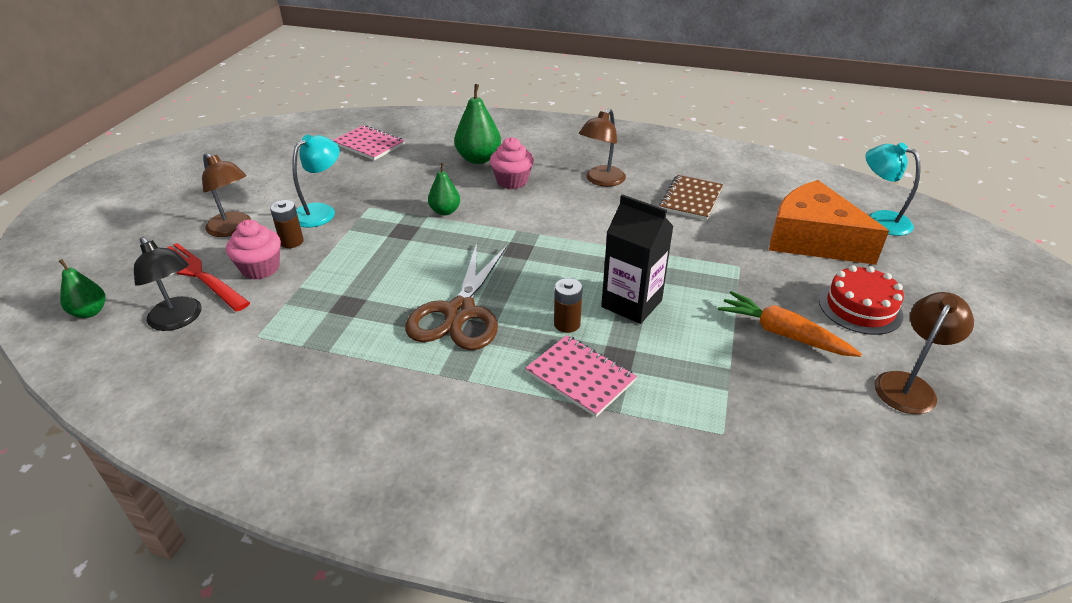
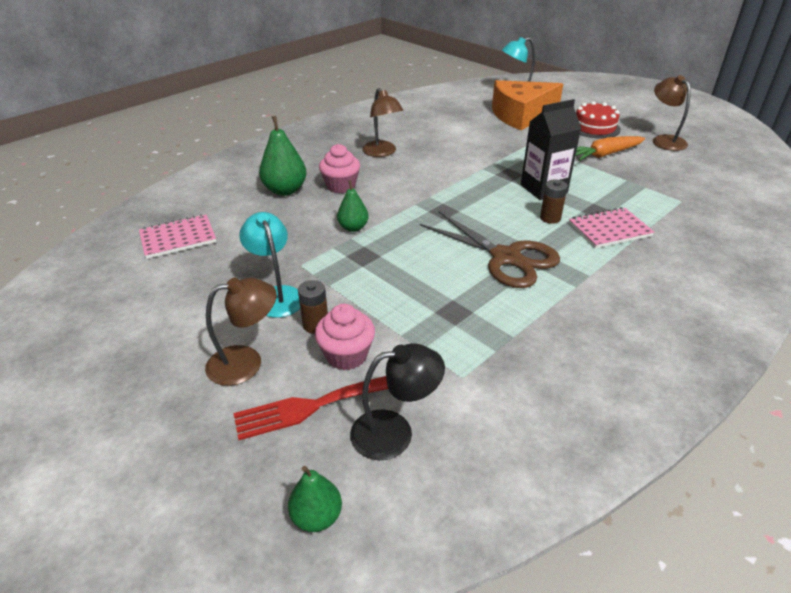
camera: 60 degrees left, 0 degrees up
brown notebook [659,175,723,220] -> none

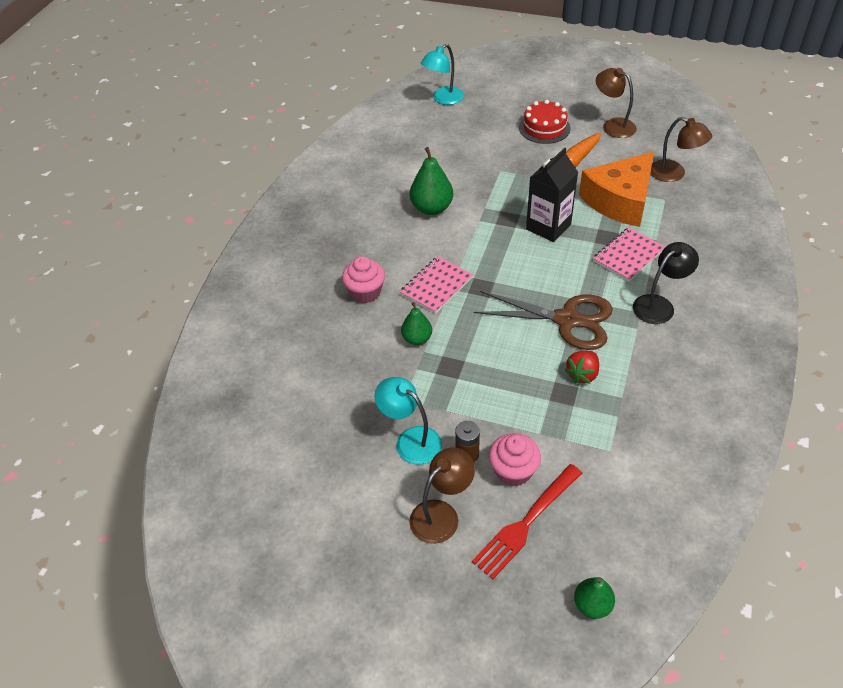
camera: 25 degrees left, 10 degrees up
pink notebook [139,214,216,259] -> pink notebook moved to [400,256,473,314]
green pear [259,116,307,196] -> green pear moved to [410,147,453,215]
black lamp [350,343,445,460] -> black lamp moved to [633,242,699,324]
brown lamp [362,88,403,157] -> brown lamp moved to [650,117,712,182]
orange cheese [492,80,563,130] -> orange cheese moved to [579,152,654,227]
brown battery [540,180,568,224] -> none
none -> red strawberry [564,351,599,384]

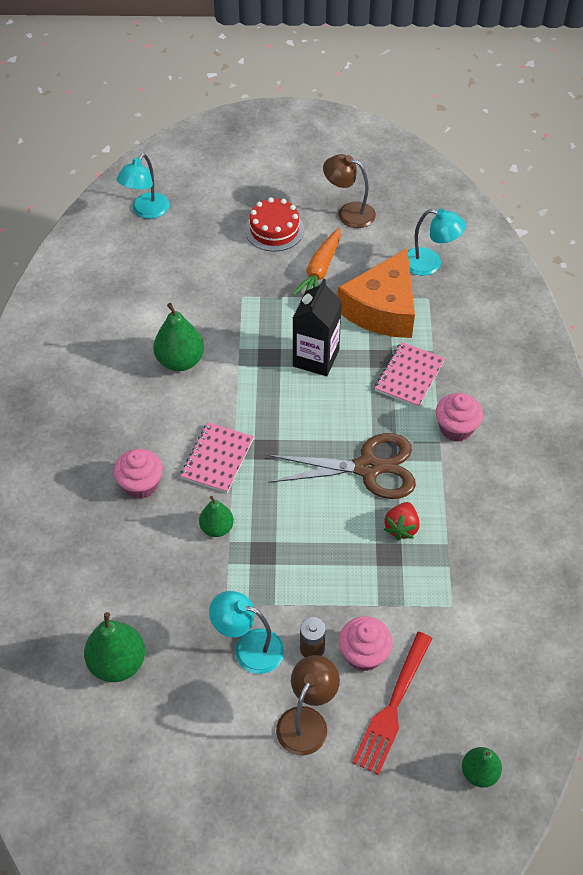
camera: 20 degrees left, 5 degrees up
black lamp [633,242,699,324] -> pink cupcake [436,393,483,442]
brown lamp [650,117,712,182] -> turquoise lamp [408,209,466,276]
none -> green pear [84,612,145,682]

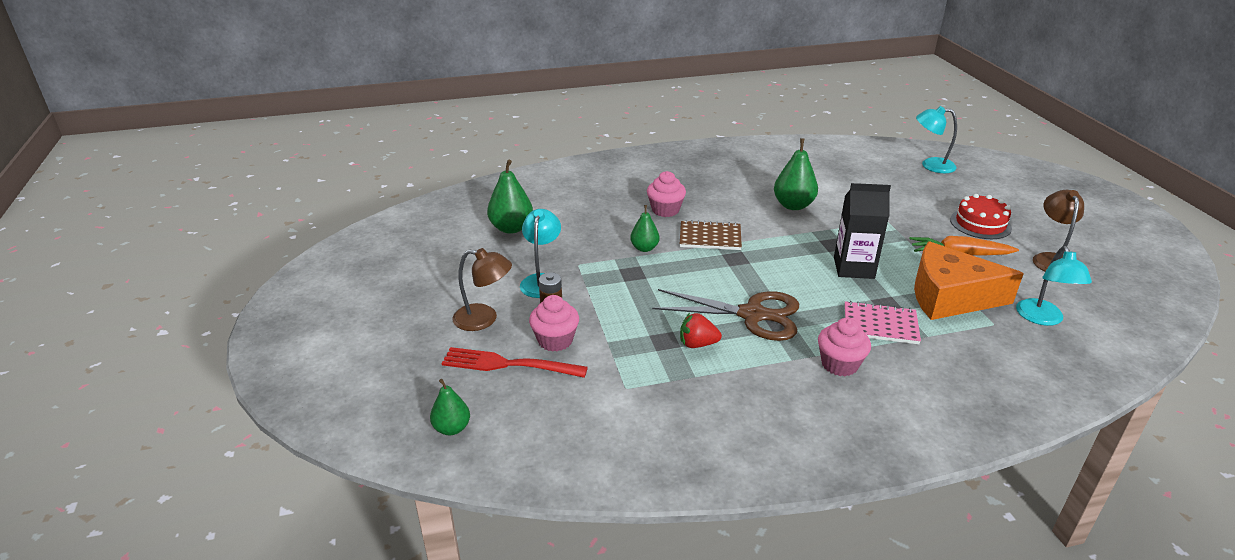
camera: 75 degrees right, 20 degrees down
pink notebook [180,422,254,493] -> brown notebook [680,220,742,250]
brown scissors [267,433,416,499] -> brown scissors turned 60 degrees counterclockwise [652,289,799,341]

